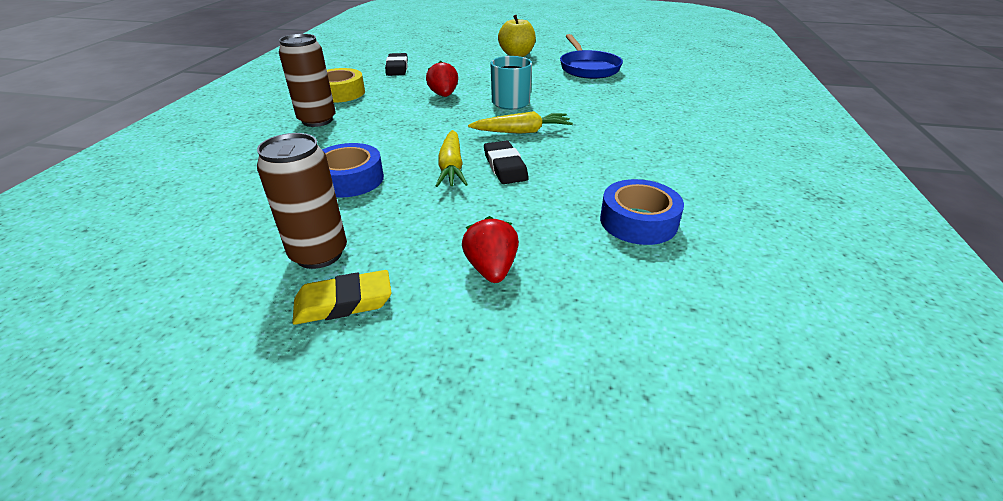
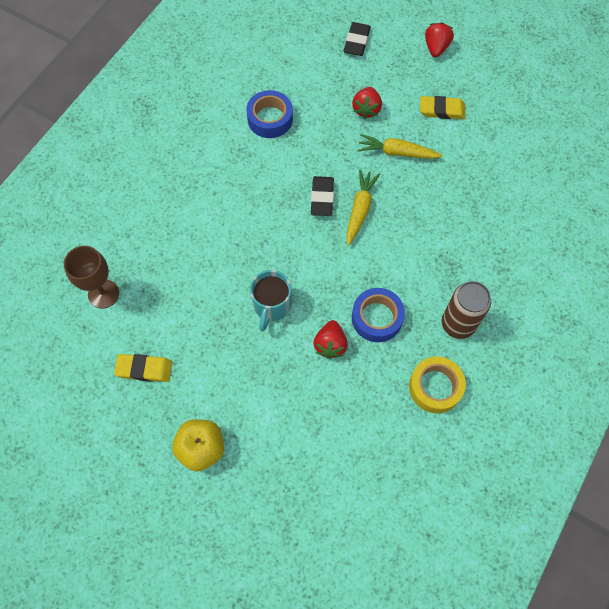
camera: 160 degrees left, 30 degrees up
brown can [257,133,347,269] -> none
blue tape [322,143,384,197] -> blue tape moved to [352,288,405,342]
black eraser [385,53,408,76] -> black eraser moved to [344,22,371,56]
yellow carrot [468,111,573,134] -> yellow carrot moved to [358,134,442,159]
blue pan [560,34,623,79] -> yellow eraser [114,354,172,382]
none -> brown goblet [64,246,119,309]
none -> red strawberry [425,22,454,57]

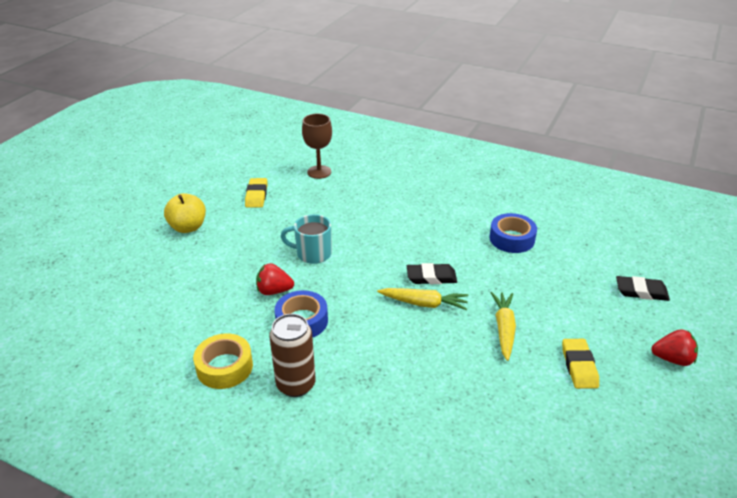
camera: 85 degrees right, 30 degrees down
red strawberry [352,87,382,119] -> none

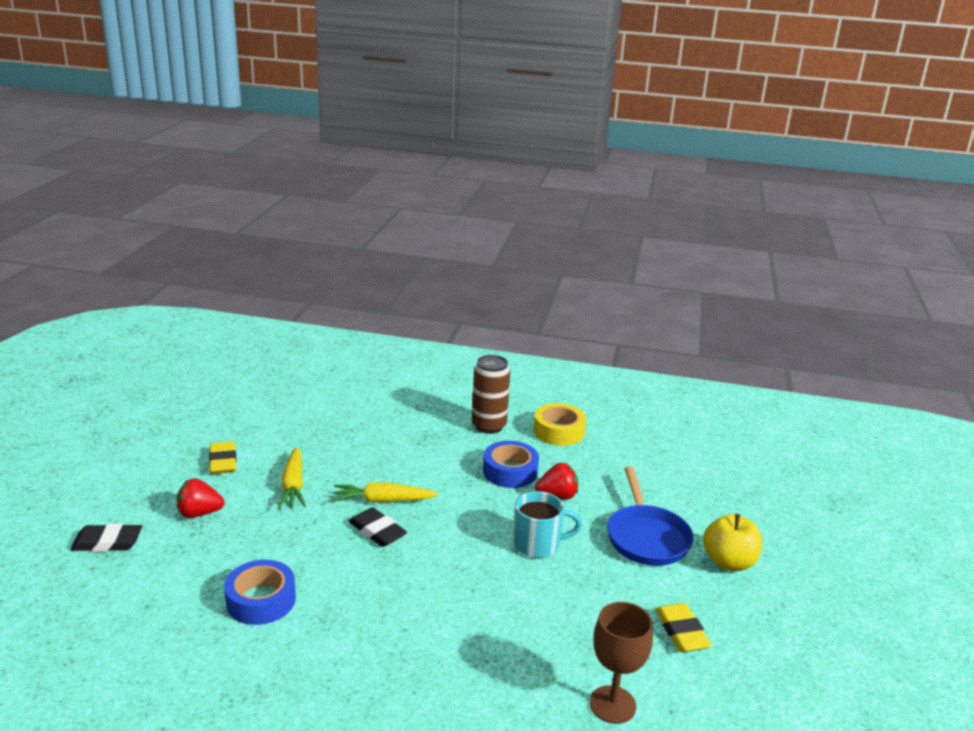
camera: 165 degrees right, 10 degrees down
black eraser [407,263,457,284] -> black eraser turned 60 degrees clockwise [349,507,407,547]
red strawberry [651,329,698,366] -> red strawberry moved to [177,478,225,518]
none -> blue pan [607,467,694,566]

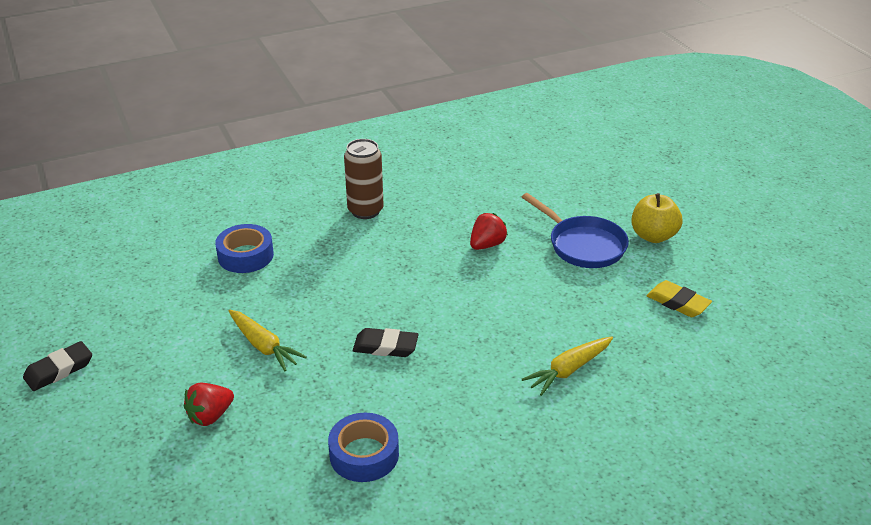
camera: 35 degrees left, 10 degrees up
black eraser [70,524,142,552] -> black eraser moved to [23,341,92,391]
yellow eraser [209,441,237,474] -> none
yellow carrot [332,483,439,503] -> yellow carrot moved to [522,337,613,396]
blue tape [483,441,539,488] -> blue tape moved to [215,224,274,273]
turquoise mug [513,491,582,558] -> none
yellow tape [534,403,586,446] -> none
brown goblet [590,602,653,724] -> none

